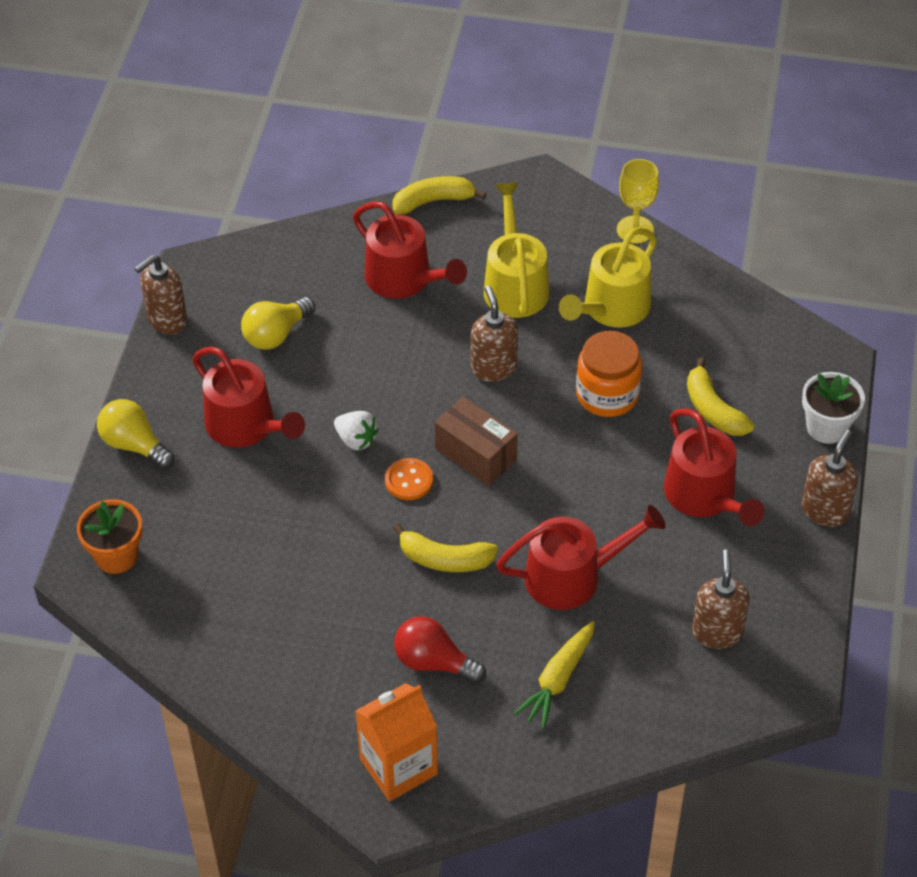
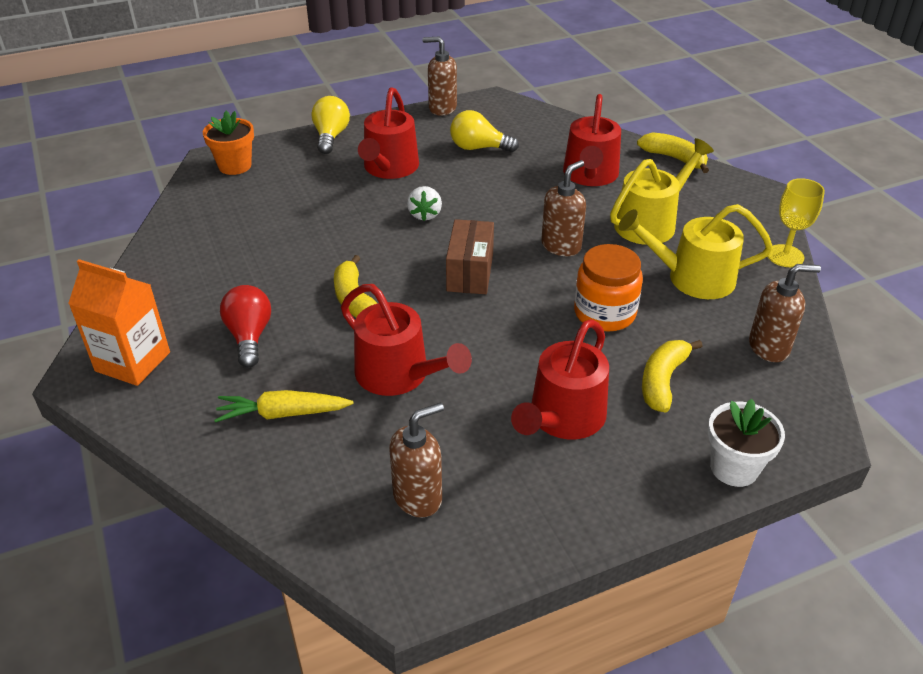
camera: 55 degrees right, 10 degrees down
orange button [385,458,433,500] -> none
brown soap dispenser [801,430,858,526] -> brown soap dispenser moved to [749,264,821,362]

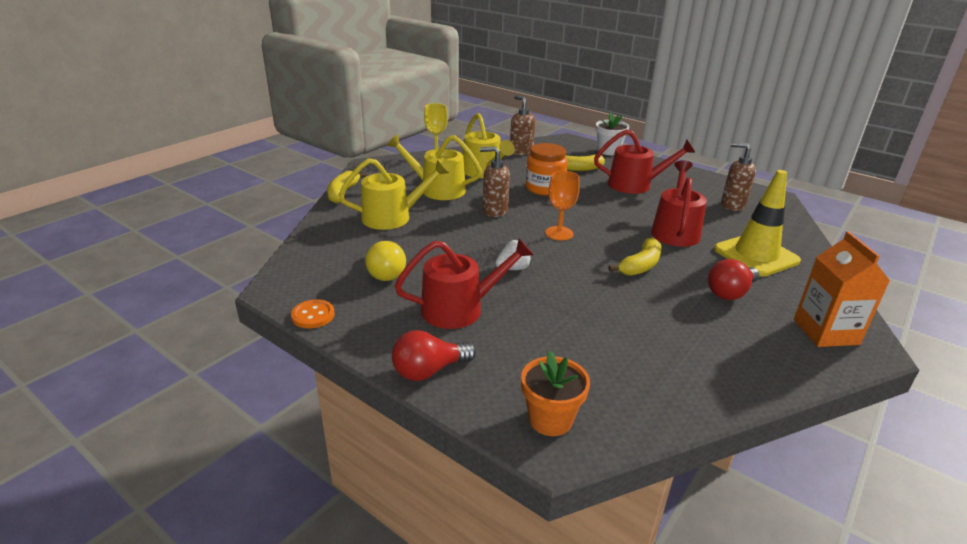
camera: 120 degrees left, 10 degrees down
yellow carrot [214,390,353,423] -> yellow traffic cone [714,170,801,277]
yellow light bulb [311,96,350,154] -> red light bulb [392,330,476,381]
brown soap dispenser [422,36,457,116] -> orange button [291,299,335,329]
brown box [446,219,494,294] -> orange goblet [545,171,580,241]
red watering can [563,94,621,186] -> yellow watering can [338,158,449,230]

